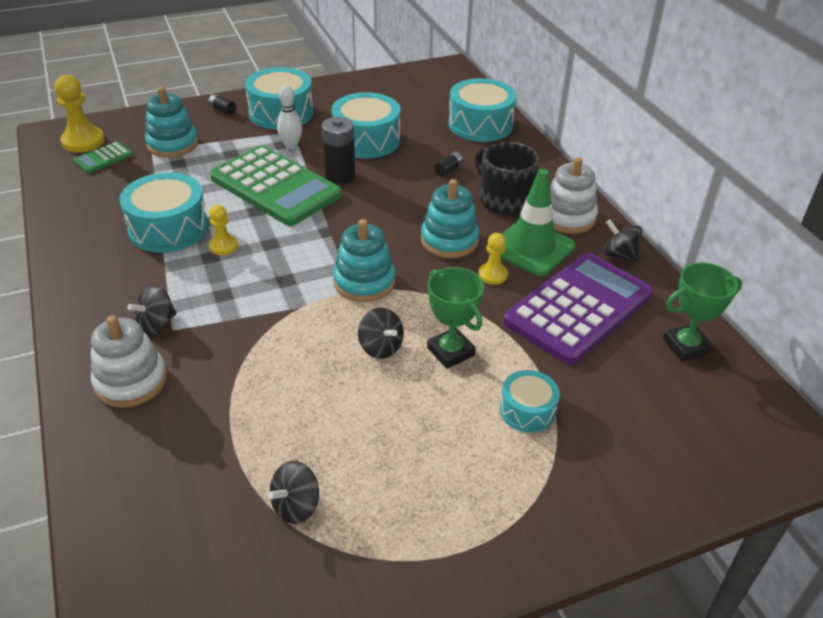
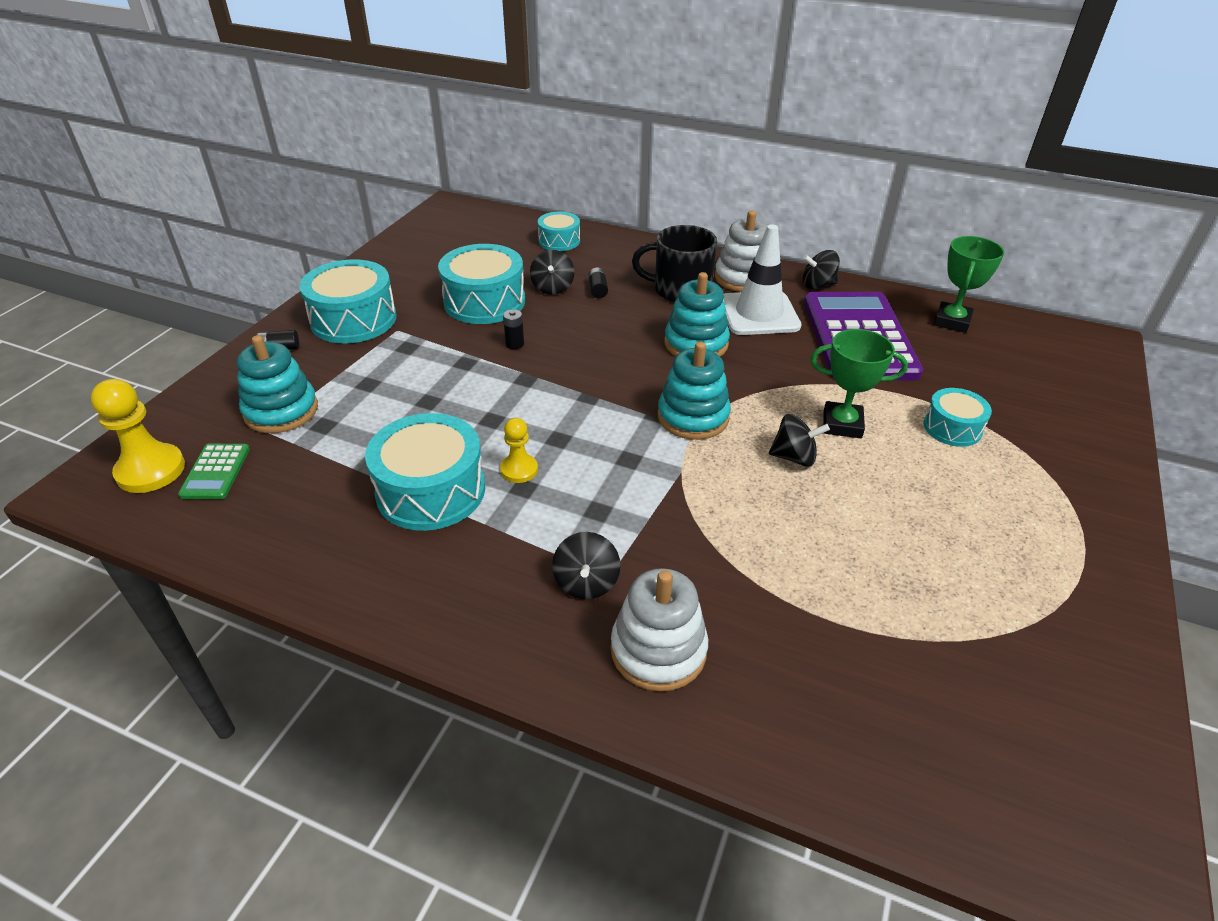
camera: 45 degrees left, 0 degrees up
green calculator [210,146,342,226] -> none
black spinning top [267,461,319,524] -> black spinning top moved to [530,250,575,295]
white bowling pin [277,85,302,149] -> none
black battery [322,117,355,184] -> black battery [503,309,524,349], size x0.50
turquoise drum [448,78,517,142] -> turquoise drum [538,212,580,251], size x0.57
yellow pawn [478,233,508,285] -> none
green traffic cone [501,169,575,276] -> white traffic cone [723,224,801,335]

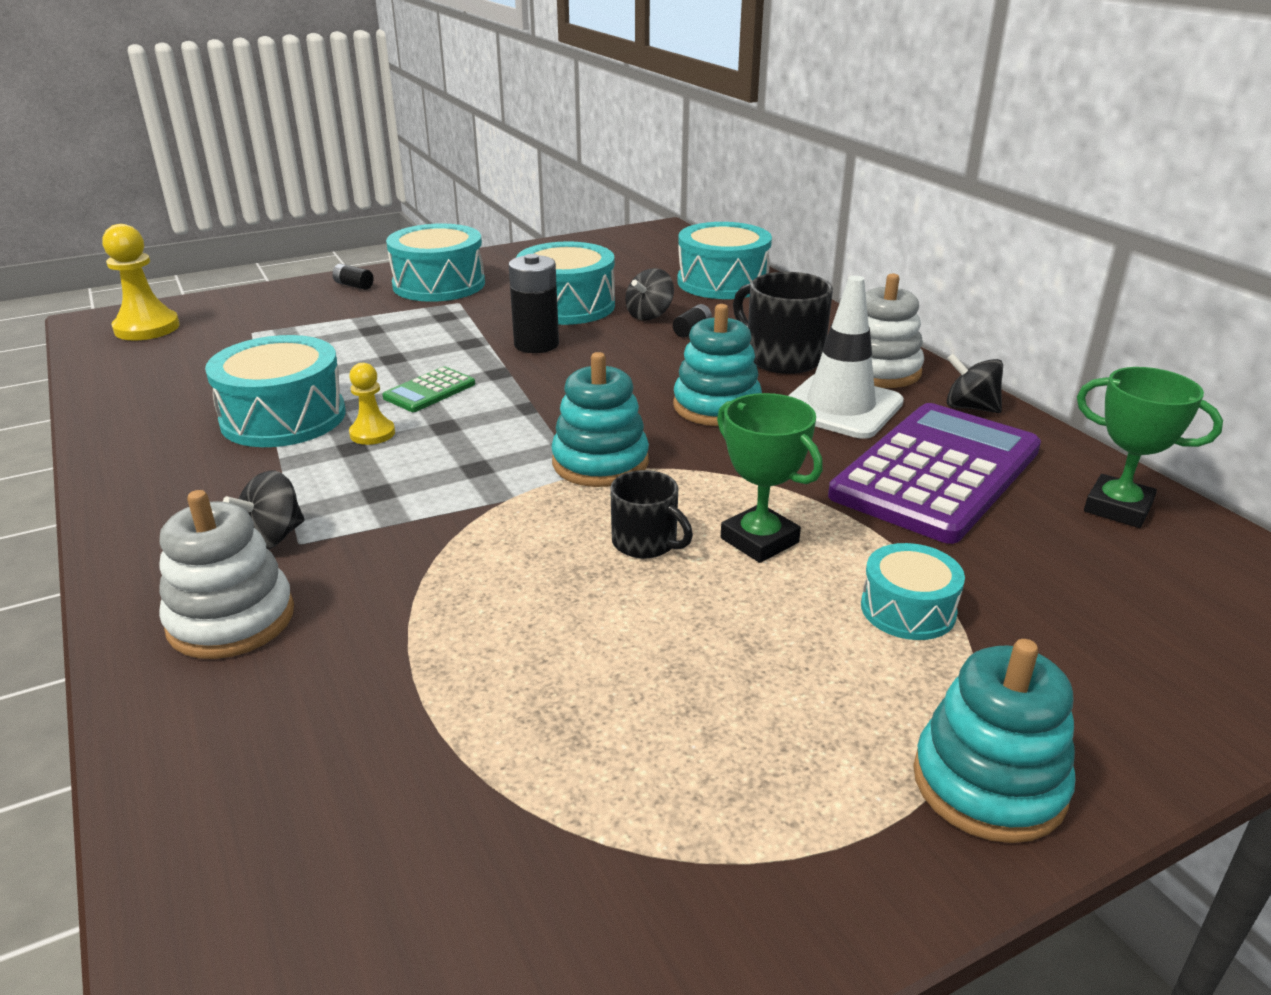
camera: 40 degrees right, 10 degrees down
green calculator [178,444,250,499] -> green calculator moved to [382,366,475,412]
turquoise stacking toy [237,335,318,433] -> turquoise stacking toy moved to [913,639,1075,843]
black battery [503,309,524,349] -> black battery [508,254,559,353], size x2.01
turquoise drum [538,212,580,251] -> turquoise drum [677,222,772,299], size x1.75
black spinning top [769,414,830,467] -> black mug [610,470,693,559]
green trophy [934,236,1004,333] -> green trophy turned 60 degrees clockwise [1077,367,1223,528]

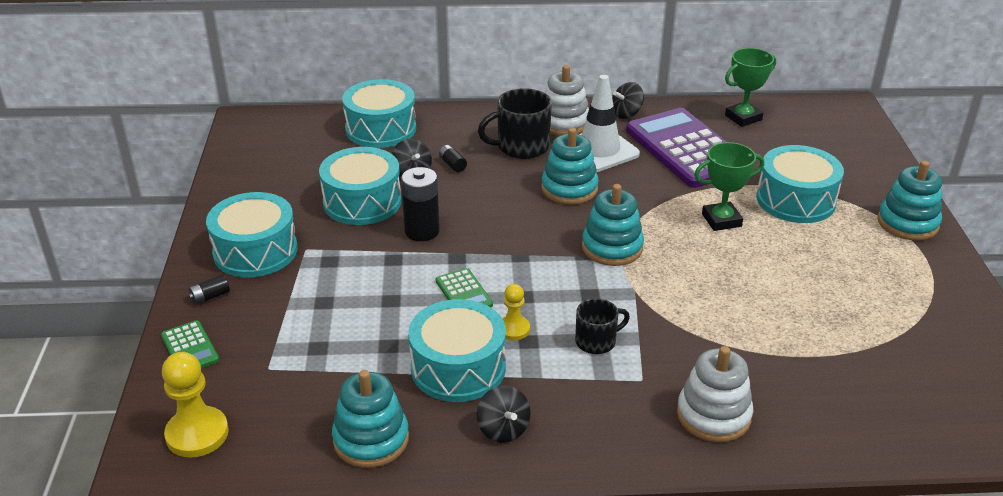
camera: 65 degrees left, 5 degrees up
black spinning top [223,471,304,550] -> black spinning top moved to [477,385,531,443]
black mug [610,470,693,559] -> black mug moved to [575,298,630,354]
turquoise drum [861,543,965,640] -> turquoise drum [756,145,844,223], size x1.75
none -> green calculator [161,320,219,368]
none -> turquoise stacking toy [332,370,409,468]

